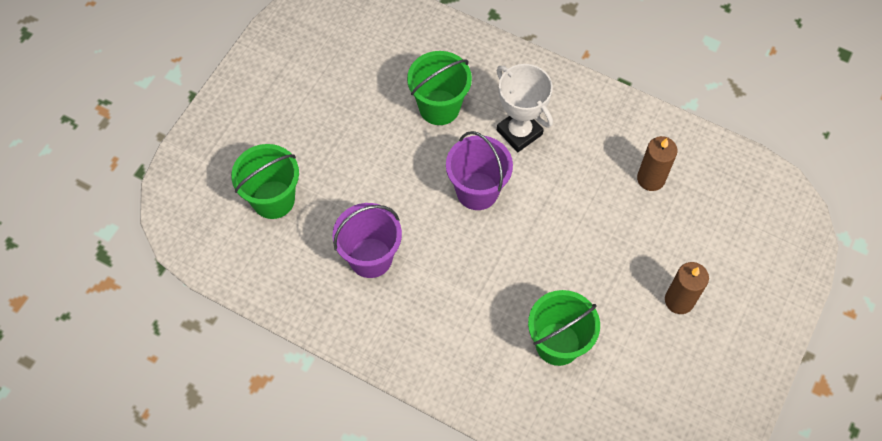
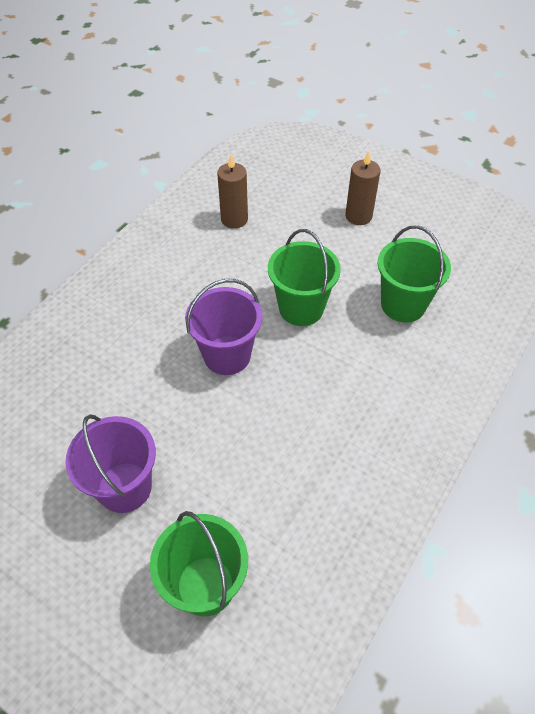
camera: 85 degrees left, 10 degrees down
purple bucket [333,203,402,278] -> purple bucket moved to [65,414,156,513]
green bucket [407,51,472,125] -> green bucket moved to [268,229,341,326]
white trophy [497,64,553,152] -> none

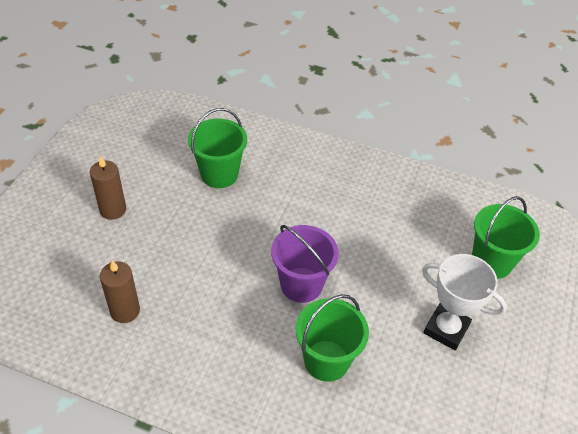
camera: 105 degrees left, 5 degrees down
purple bucket [65,414,156,513] -> white trophy [422,254,507,350]
green bucket [268,229,341,326] -> green bucket moved to [296,294,369,382]

